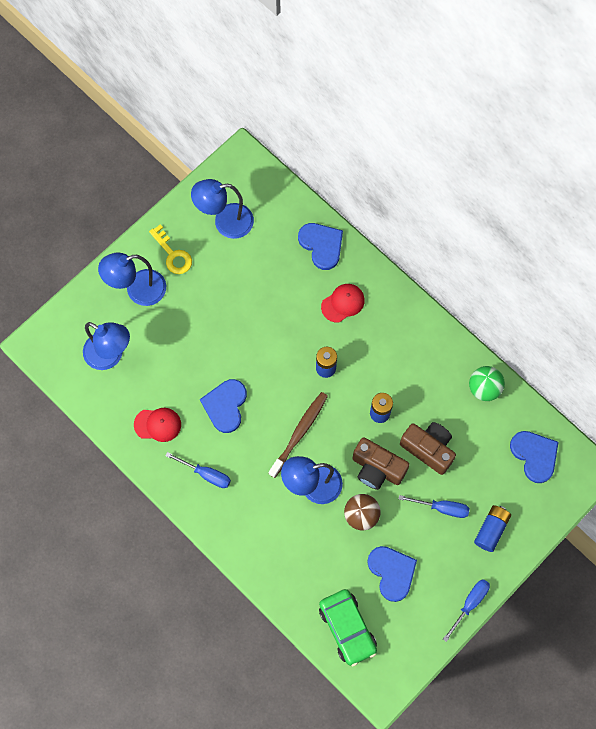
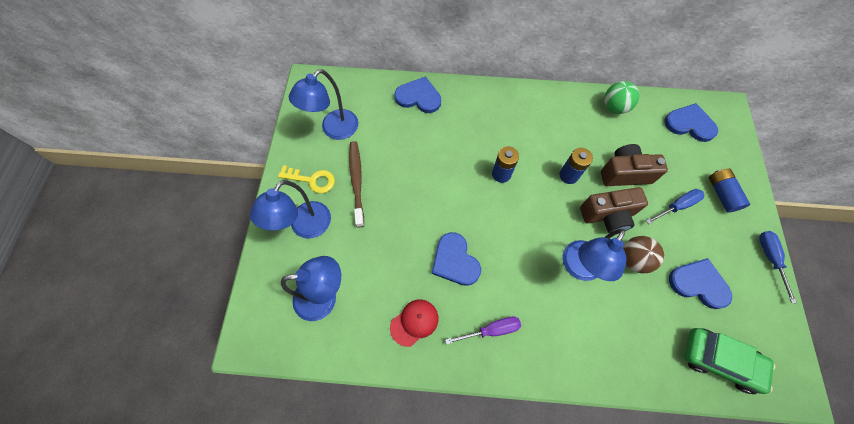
camera: 40 degrees left, 5 degrees down
blue screwdriver [165,452,231,488] -> purple screwdriver [445,317,521,345]
brown toothbrush [269,392,328,478] -> brown toothbrush moved to [349,141,364,227]
red cap [321,284,365,323] -> none

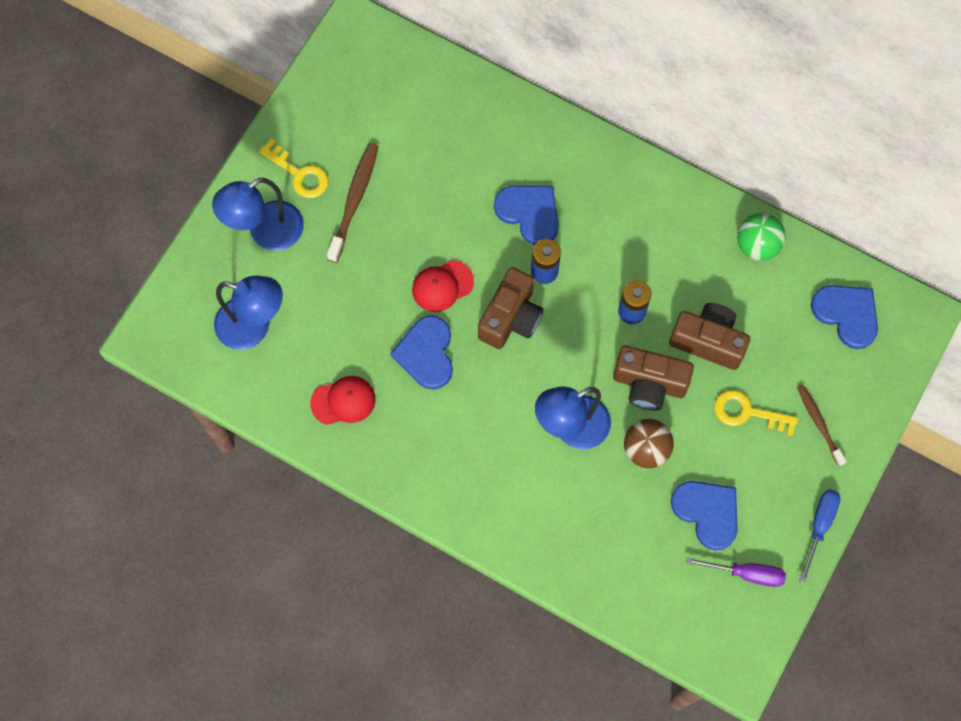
camera: 25 degrees right, 5 degrees up
blue lamp [289,69,358,140] -> none
blue heart [394,76,441,113] -> blue heart moved to [494,186,559,245]
purple screwdriver [445,317,521,345] -> purple screwdriver moved to [686,557,786,587]
blue screwdriver [646,189,704,224] -> yellow key [714,390,798,436]
green car [685,328,775,394] -> none
blue battery [709,169,750,213] -> brown toothbrush [797,385,846,466]
none -> red cap [412,260,474,312]
none -> brown camera [478,267,544,349]

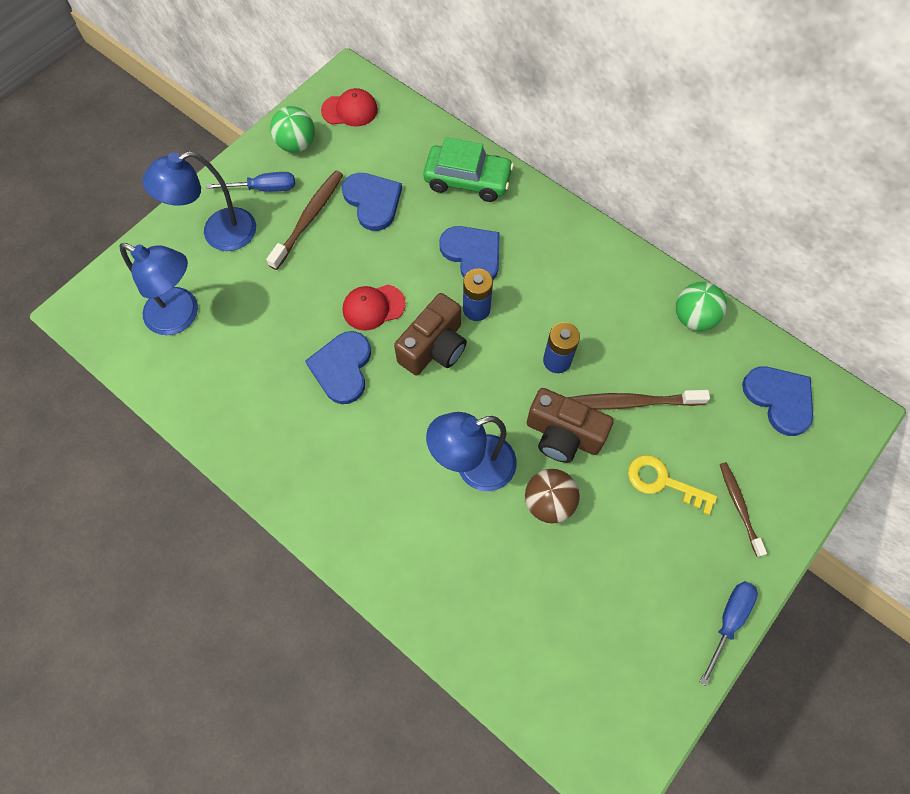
camera: 10 degrees right, 5 degrees down
yellow key [259,139,329,198] -> blue screwdriver [206,172,295,192]
red cap [310,376,376,425] -> red cap moved to [321,88,378,127]
brown camera [669,303,750,370] -> brown toothbrush [569,390,710,410]
blue heart [671,481,738,551] -> blue heart moved to [342,173,402,231]
purple screwdriver [686,557,786,587] -> none
none -> green ball [270,106,315,153]
none -> green car [423,137,514,202]

